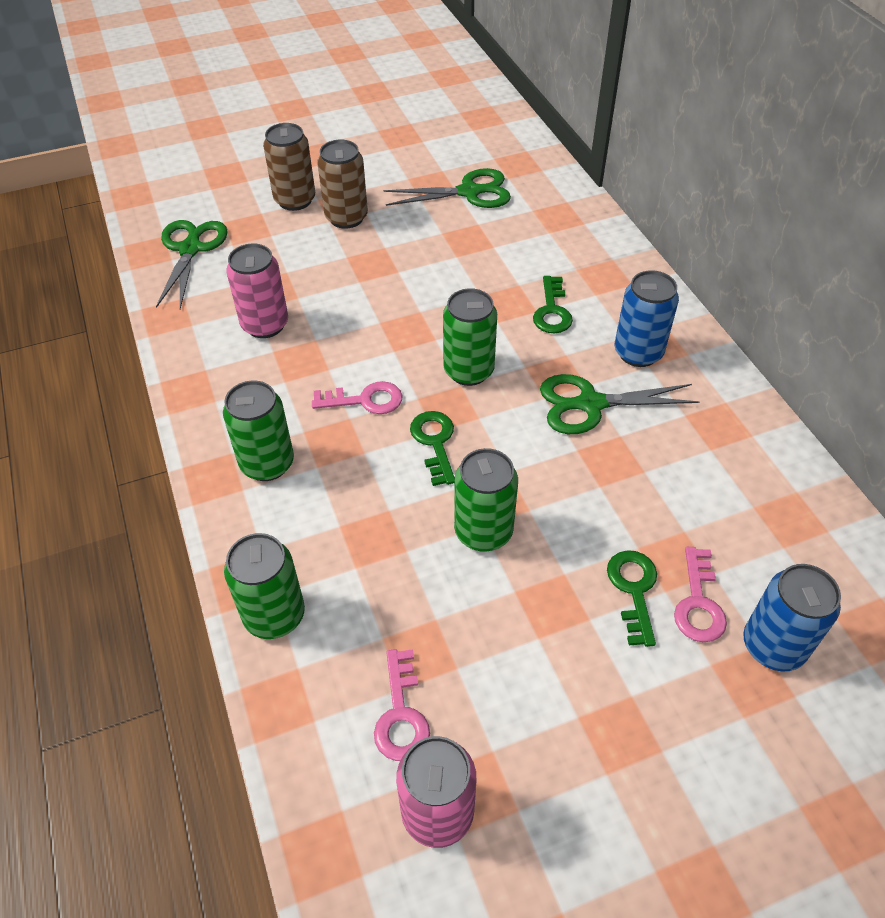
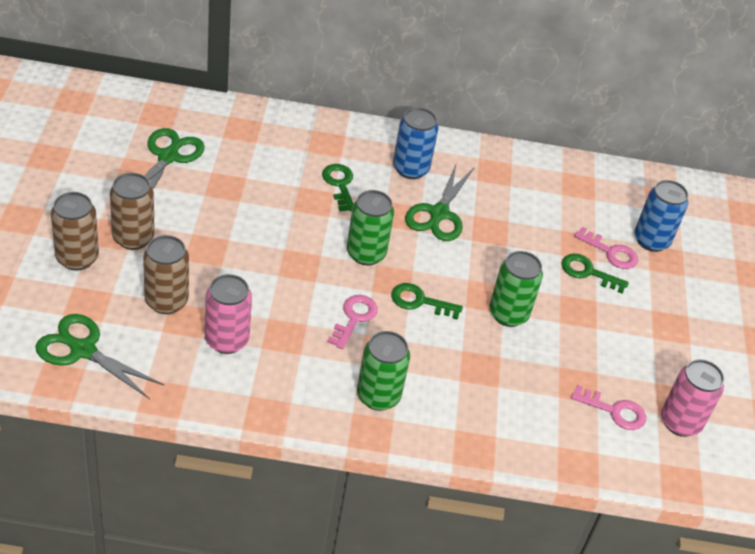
camera: 70 degrees left, 5 degrees down
green can [224,533,305,639] -> none
green key [533,276,573,333] -> green key turned 135 degrees counterclockwise [322,164,354,211]
none -> brown can [143,235,189,314]

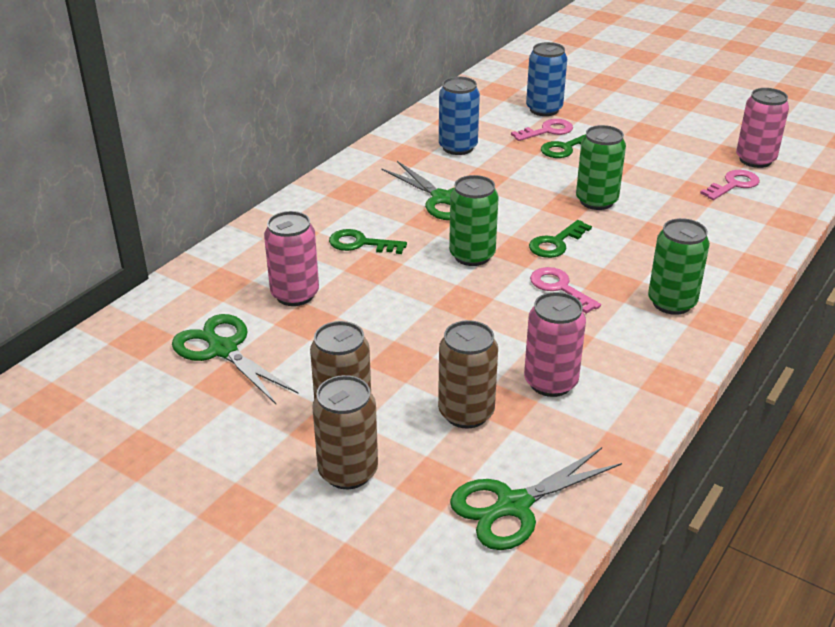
camera: 55 degrees left, 10 degrees down
blue can [393,107,439,179] -> blue can moved to [439,77,480,155]
none -> pink can [264,211,319,306]

